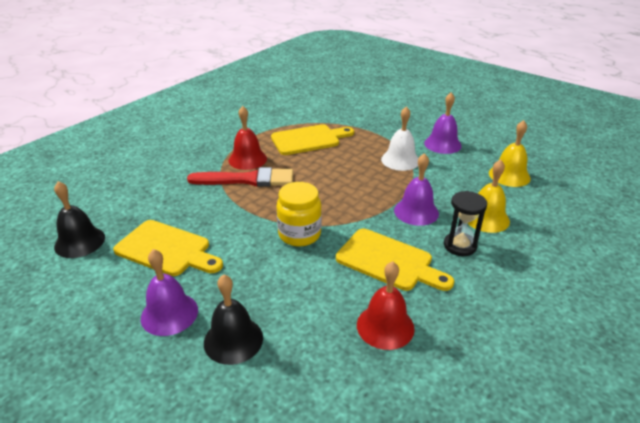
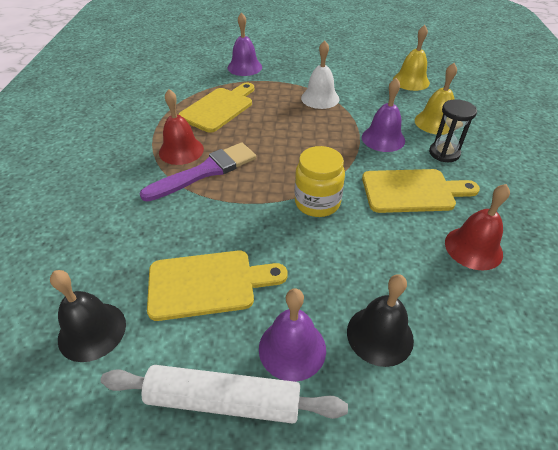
camera: 35 degrees left, 10 degrees up
red brush [187,167,293,187] -> purple brush [140,143,256,202]
purple bell [424,92,462,154] -> purple bell moved to [228,12,262,76]
none -> white rolling pin [101,365,348,424]

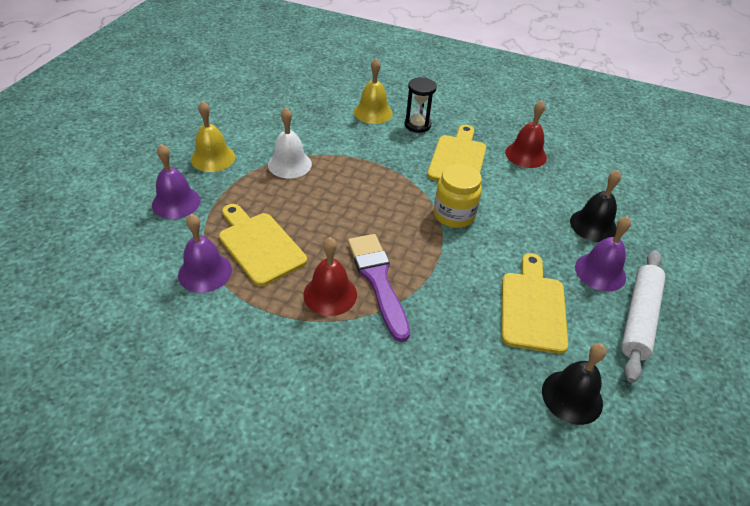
camera: 75 degrees left, 0 degrees up
purple bell [362,78,405,152] -> purple bell moved to [178,214,232,293]
yellow bell [393,25,430,91] -> yellow bell moved to [191,101,235,172]

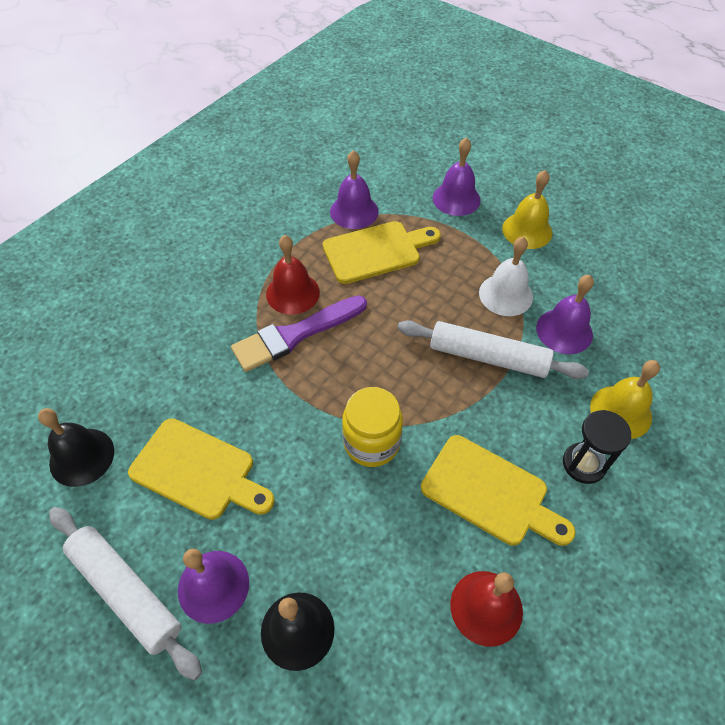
camera: 110 degrees right, 10 degrees up
purple brush [348,234,410,342] -> purple brush turned 150 degrees clockwise [231,295,367,372]
none -> white rolling pin [398,320,589,379]
none -> purple bell [536,275,594,354]

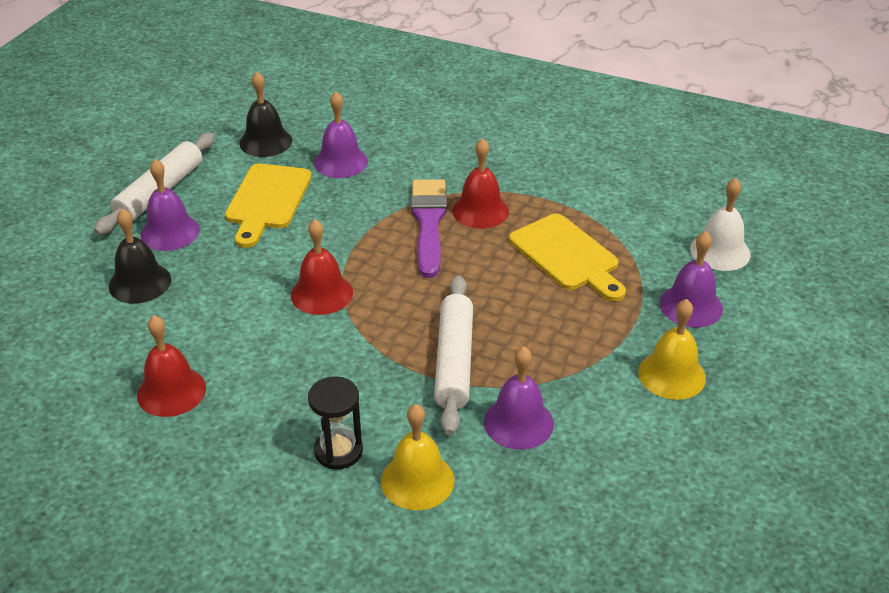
camera: 75 degrees right, 15 degrees down
purple brush [231,295,367,372] -> purple brush turned 45 degrees clockwise [411,179,447,278]
purple bell [330,150,379,229] -> purple bell moved to [314,91,368,178]
yellow jar [342,387,403,467] -> red bell [291,219,353,315]
yellow cutting board [421,435,576,546] -> none
white bell [479,237,533,316] -> white bell moved to [690,178,750,271]

